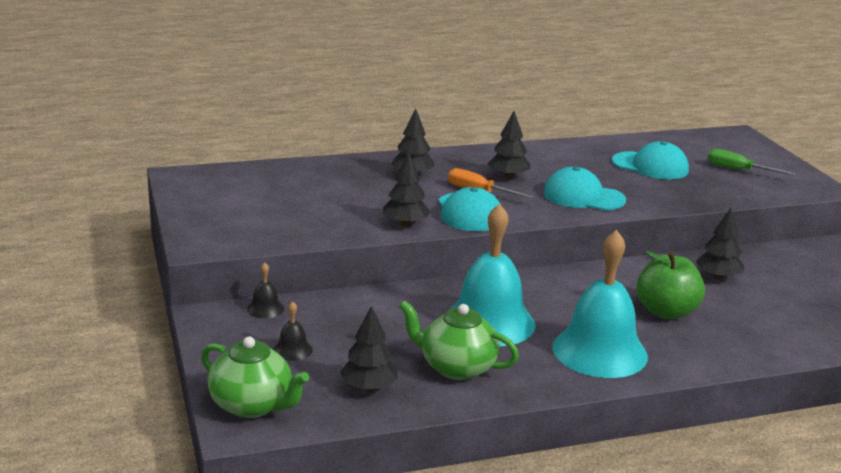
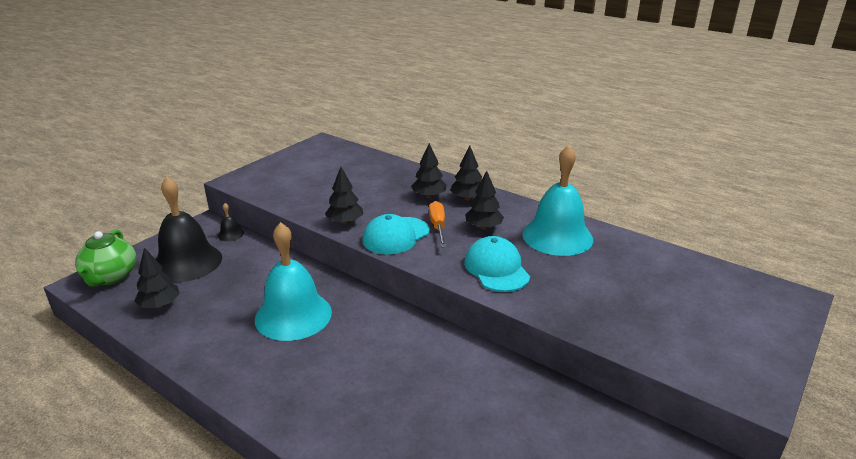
camera: 55 degrees right, 5 degrees up
black bell [273,301,313,361] -> black bell [156,177,222,282], size x2.46
green teapot [399,300,519,380] -> none
turquoise bell [552,230,648,378] -> turquoise bell moved to [522,145,593,256]
turquoise cap [612,141,689,179] -> none
green apple [636,251,705,319] -> none
black tree [696,208,744,280] -> black tree moved to [450,145,482,200]
green screwdriver [708,149,796,176] -> none

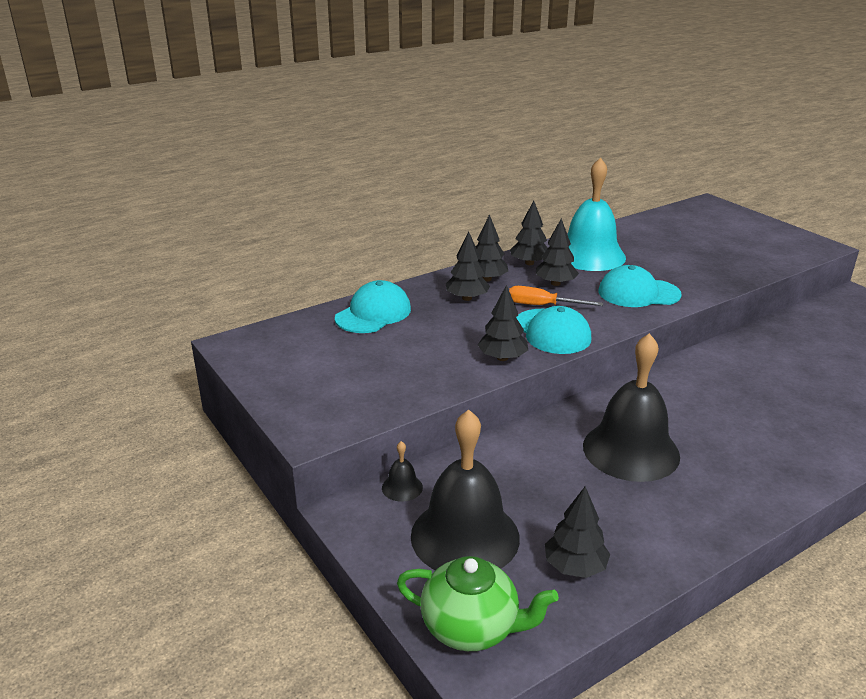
camera: 70 degrees left, 0 degrees up
turquoise bell [255,222,332,341] -> black bell [583,333,680,482]
none -> turquoise cap [335,280,411,333]
none -> black tree [510,201,548,265]

